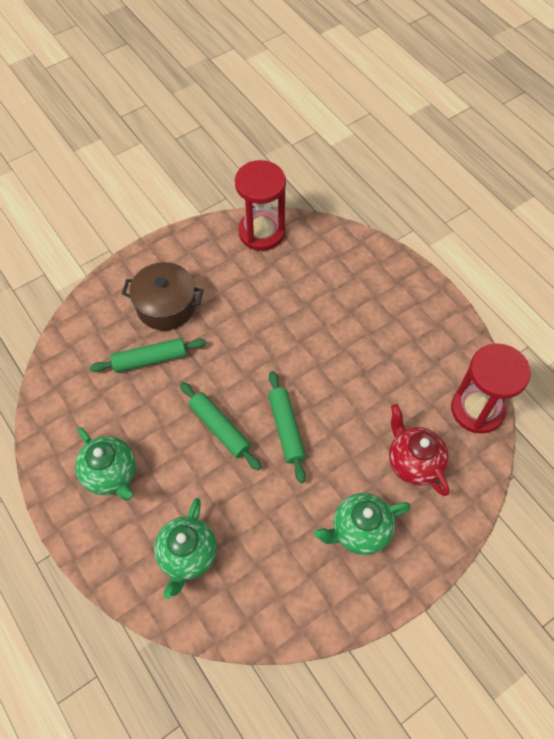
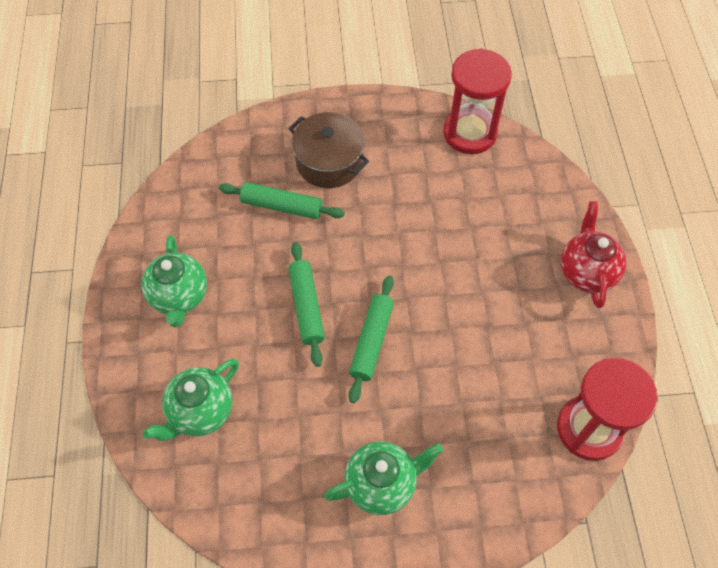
camera: 30 degrees right, 0 degrees up
green teapot [314,493,411,555] -> green teapot turned 150 degrees clockwise [324,441,443,515]
red teapot [389,404,449,496] -> red teapot moved to [561,201,626,308]

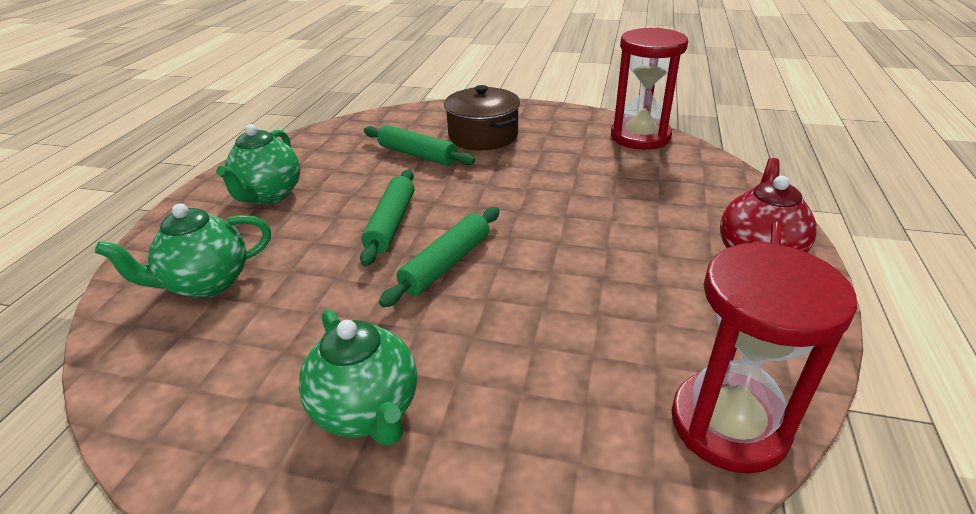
camera: 20 degrees right, 25 degrees down
green teapot [324,441,443,515] -> green teapot turned 60 degrees clockwise [299,309,417,446]

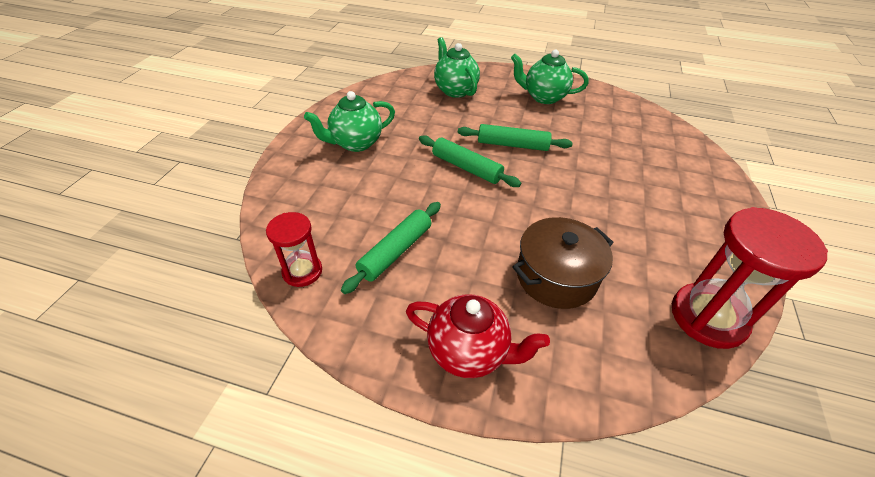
camera: 90 degrees right, 10 degrees up
green rolling pin [364,125,475,166] -> green rolling pin moved to [341,202,441,294]
brown pot [444,85,520,150] -> brown pot moved to [512,217,614,309]
red hourglass [672,242,857,474] -> red hourglass [266,212,322,287], size x0.58

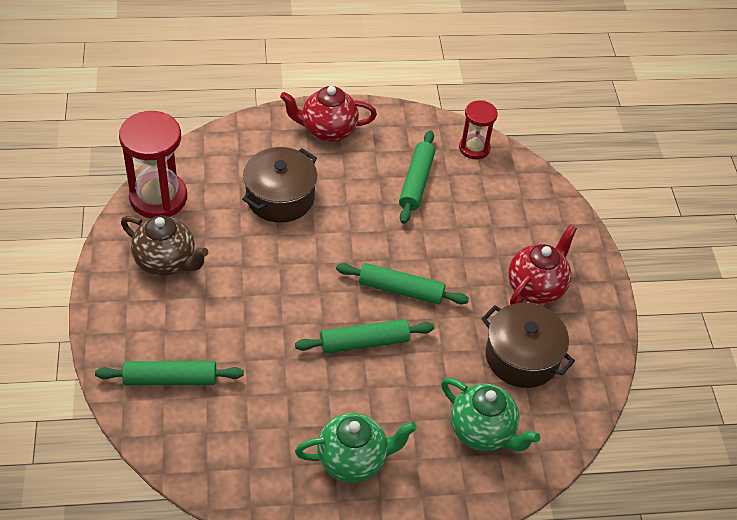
camera: 155 degrees right, 5 degrees up
green teapot [304,91,395,152] -> red teapot [508,224,577,305]
none -> green rolling pin [95,361,244,385]
none -> brown teapot [121,216,208,276]
none -> brown pot [481,303,575,388]

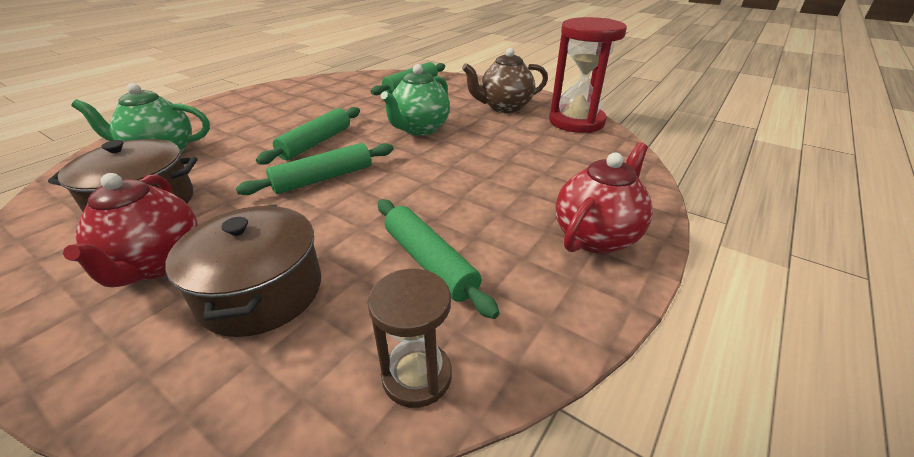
camera: 135 degrees right, 15 degrees down
brown pot [242,147,317,223] -> brown pot moved to [165,205,321,337]
green teapot [295,413,417,483] -> green teapot moved to [381,64,450,136]
red hourglass [459,100,498,160] -> brown hourglass [368,269,452,408]

